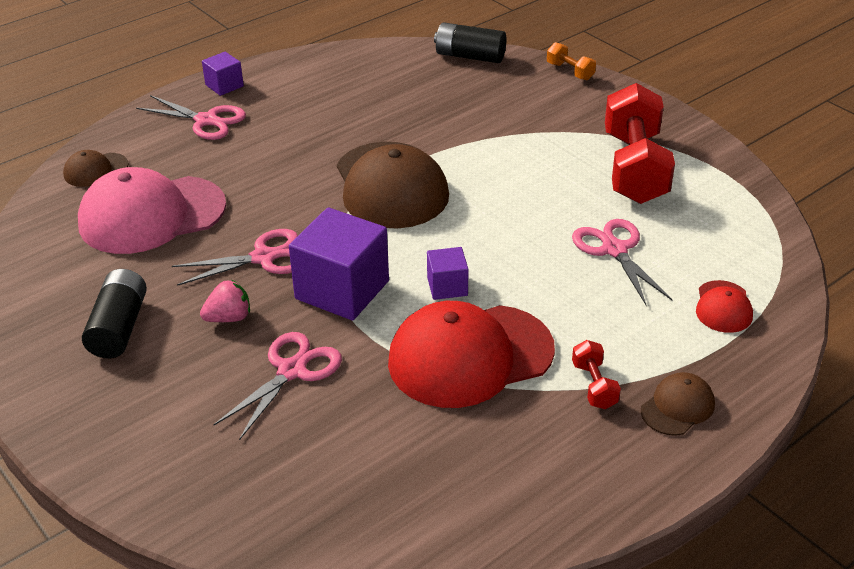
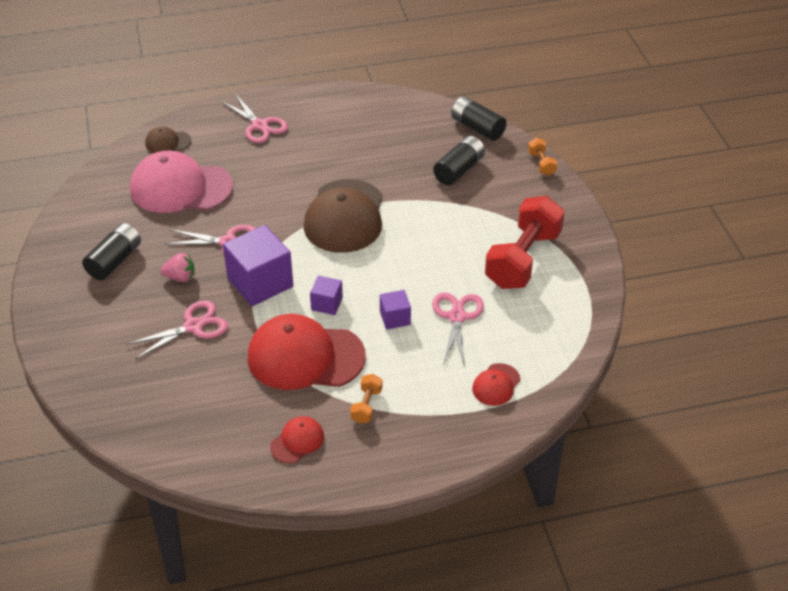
camera: 25 degrees right, 5 degrees up
purple cube [202,52,244,96] -> purple cube moved to [380,290,411,329]
red dumbbell [572,340,621,409] -> orange dumbbell [350,374,382,424]
brown cap [641,372,715,436] -> none
none -> red cap [270,416,324,463]
none -> black battery [433,136,485,185]

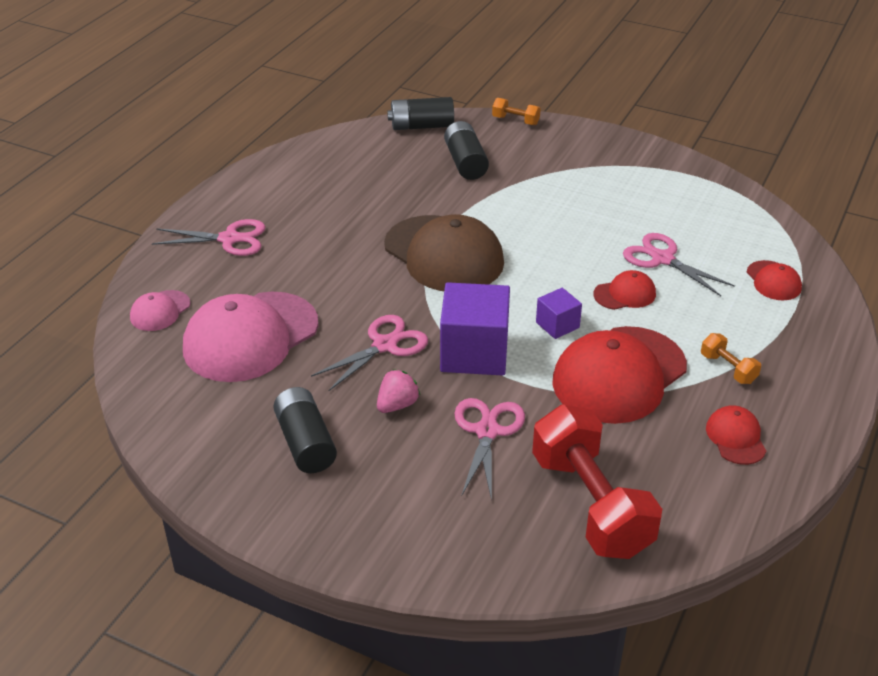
camera: 50 degrees left, 5 degrees down
brown cap [145,126,191,153] -> pink cap [130,290,191,331]
purple cube [380,290,411,329] -> red cap [594,270,656,310]
red dumbbell [485,196,565,289] -> red dumbbell moved to [532,404,662,559]

